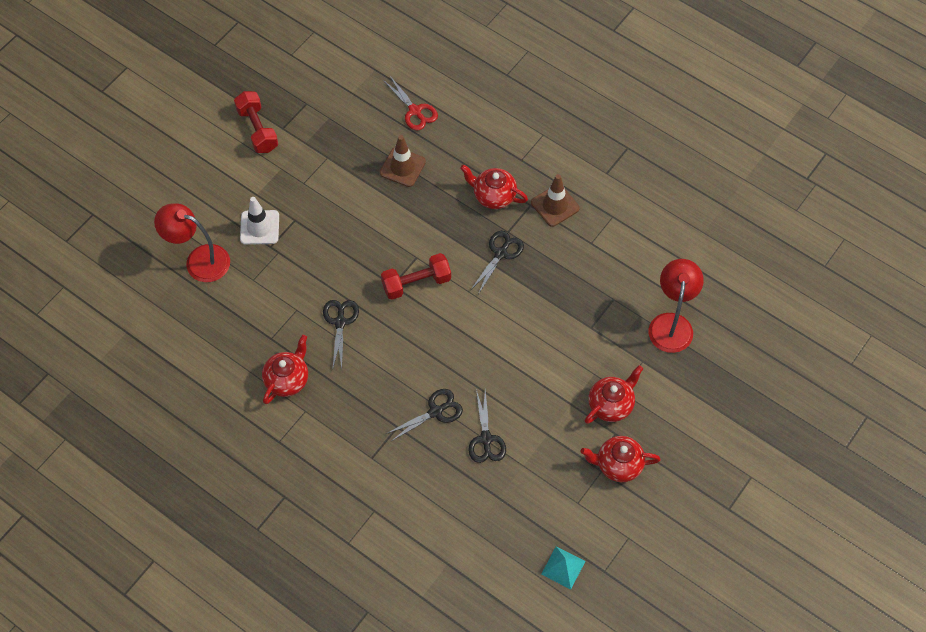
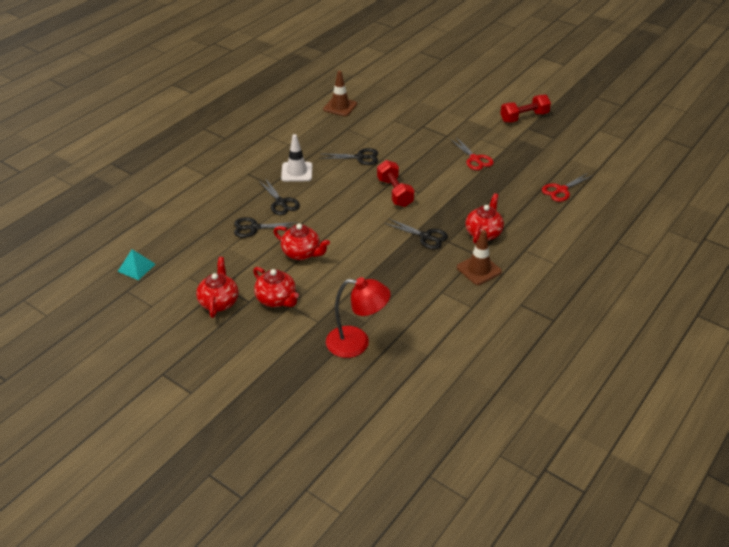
camera: 90 degrees right, 20 degrees down
red lamp [154,203,230,282] -> none
white traffic cone [240,197,279,245] -> white traffic cone moved to [281,134,312,182]
red teapot [262,335,308,404] -> red teapot moved to [274,224,330,260]
brown traffic cone [380,135,426,187] -> brown traffic cone moved to [323,71,357,116]
none -> red scissors [450,137,494,170]

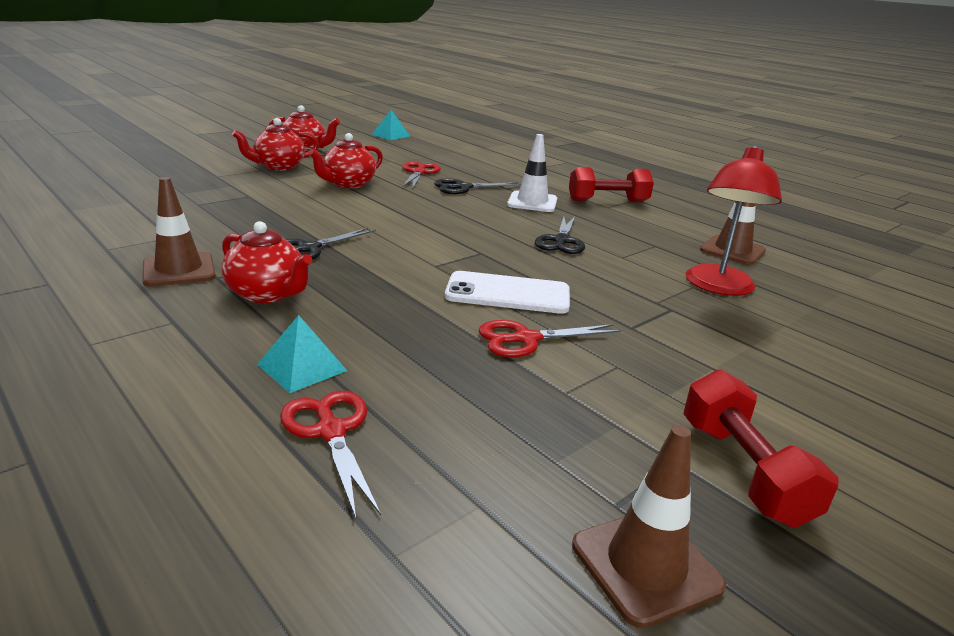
camera: 100 degrees right, 15 degrees down
black scissors [234,217,299,238] -> red scissors [402,162,441,188]
red lamp [326,277,391,358] -> red lamp moved to [686,146,782,296]
red dumbbell [377,160,414,207] -> red dumbbell moved to [569,167,654,202]
none -> turquoise pyramid [257,315,347,393]
none -> white phone [445,271,570,314]
none -> brown traffic cone [572,425,726,628]

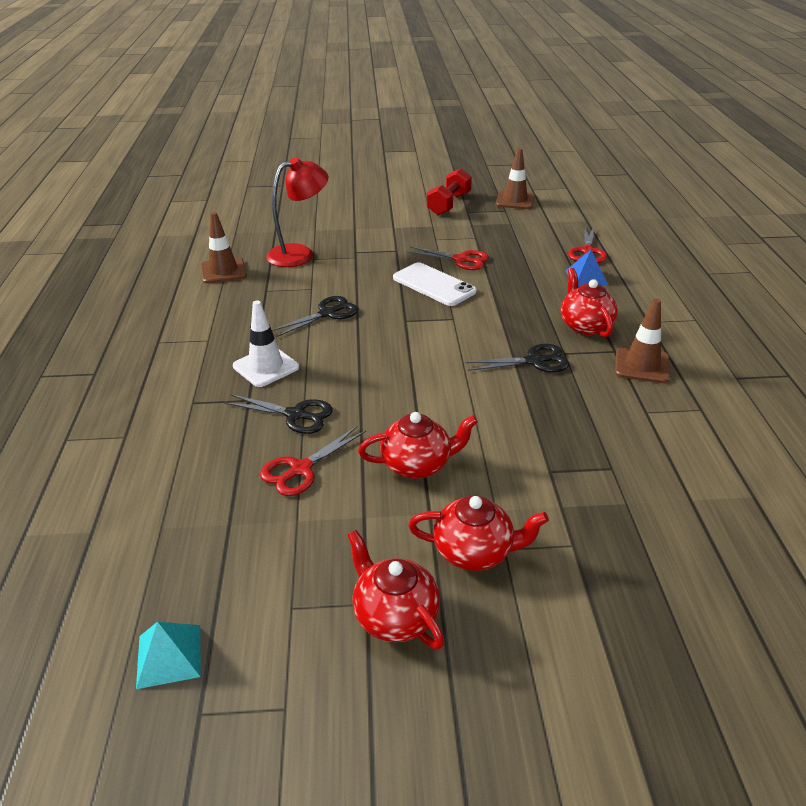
camera: 140 degrees left, 10 degrees up
turquoise pyramid [257,315,347,393] -> blue pyramid [566,250,608,287]
red dumbbell [569,167,654,202] -> none

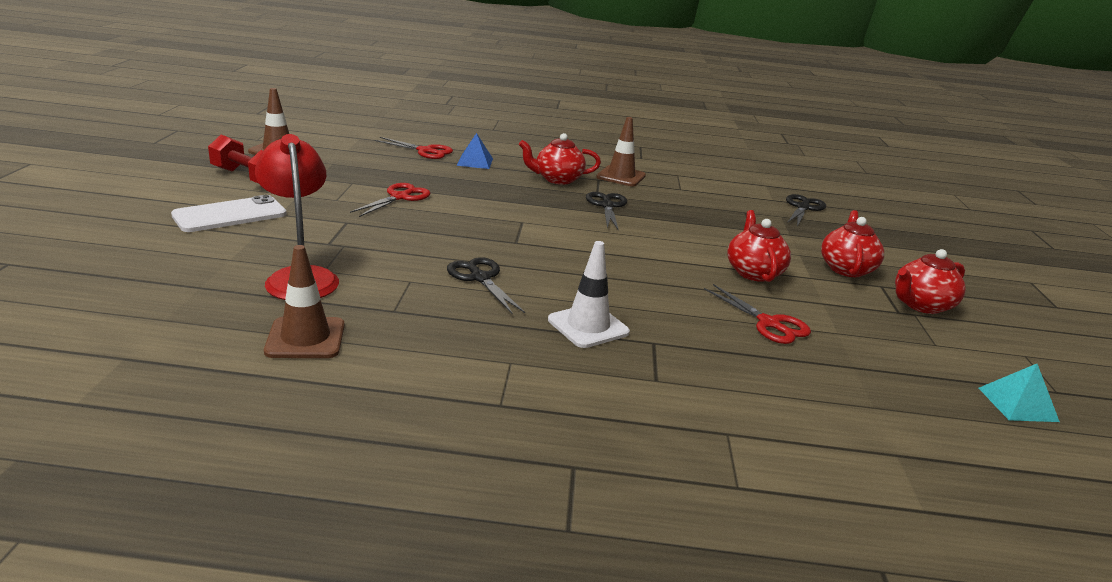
camera: 85 degrees left, 10 degrees down
black scissors [225,394,333,434] -> black scissors moved to [786,194,826,227]
white phone [393,262,477,306] -> white phone moved to [171,195,286,232]

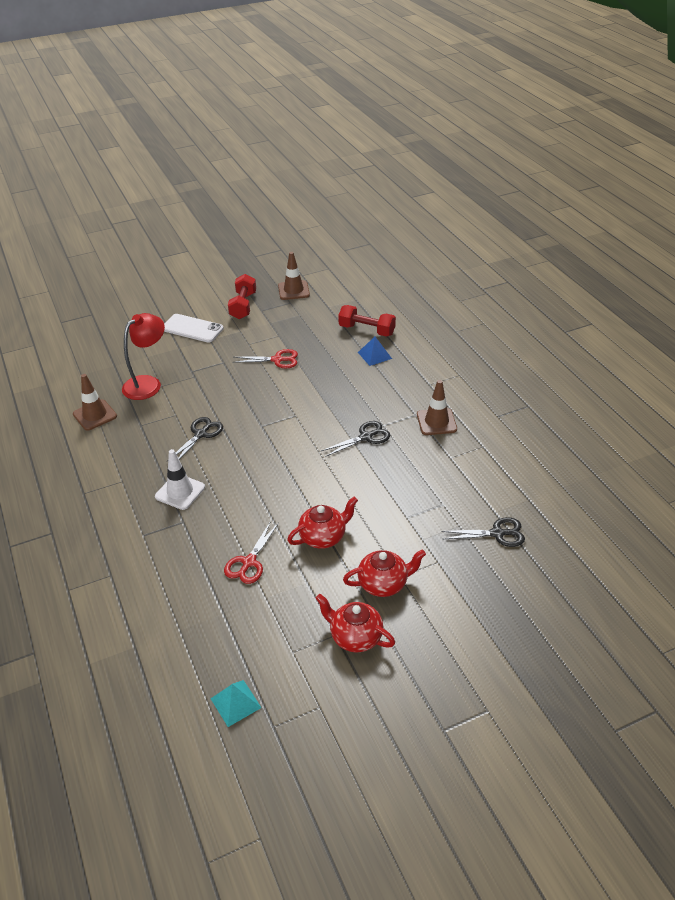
camera: 65 degrees right, 15 degrees up
red scissors [375,137,453,159] -> red dumbbell [338,305,396,337]
red teapot [519,133,601,185] -> none

